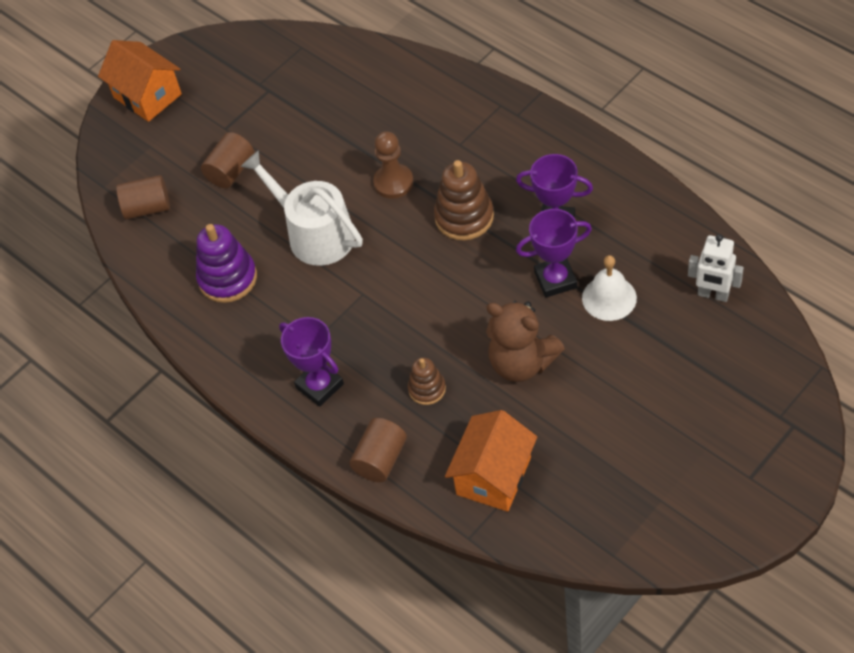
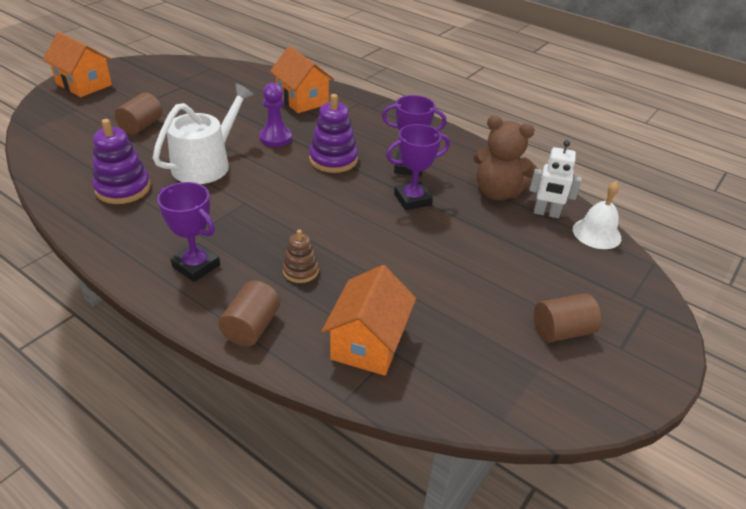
camera: 15 degrees left, 15 degrees down
brown cylinder [116,175,170,220] -> brown cylinder moved to [534,293,601,342]
white watering can [241,150,363,266] -> white watering can turned 90 degrees clockwise [153,84,254,184]
brown pawn [373,131,414,199] -> purple pawn [259,83,292,147]
brown stacking toy [434,160,494,240] -> purple stacking toy [309,94,358,173]
brown teddy bear [486,301,565,382] -> brown teddy bear moved to [473,115,537,201]
white bell [582,255,637,321] -> white bell moved to [573,181,621,249]
none -> orange house [270,46,334,113]

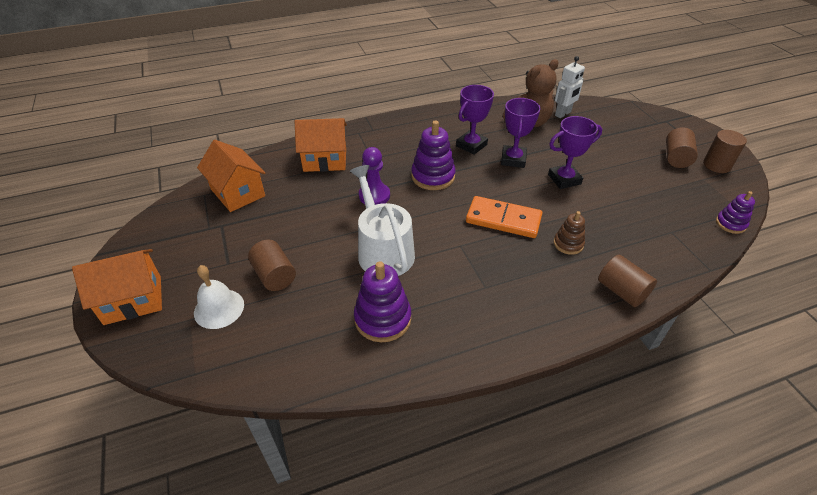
camera: 55 degrees left, 5 degrees up
purple trophy [157,182,220,282] -> purple trophy moved to [548,116,602,189]
orange house [321,265,416,376] -> orange house moved to [197,140,265,212]
white bell [573,181,621,249] -> white bell moved to [194,265,244,329]
none -> orange domino [466,196,542,238]
none -> brown cylinder [703,130,747,173]
none -> purple stacking toy [716,191,755,234]

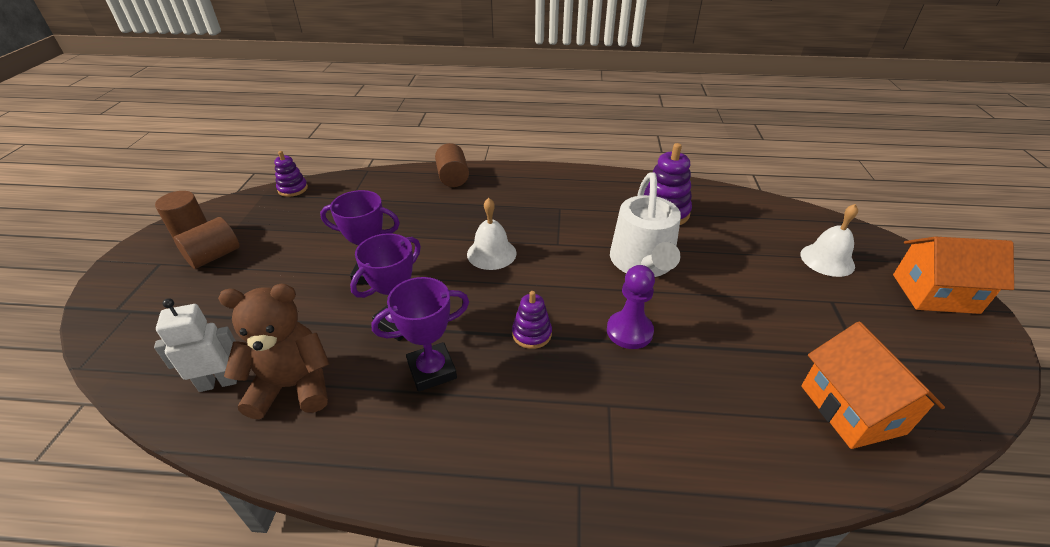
camera: 155 degrees left, 5 degrees down
brown cylinder [248,240,296,291] -> none
orange house [295,118,347,172] -> none
purple stacking toy [411,120,456,190] -> purple stacking toy [512,291,552,349], size x0.59
orange domino [466,196,542,238] -> white bell [467,198,517,270]
brown stacking toy [554,211,585,255] -> none

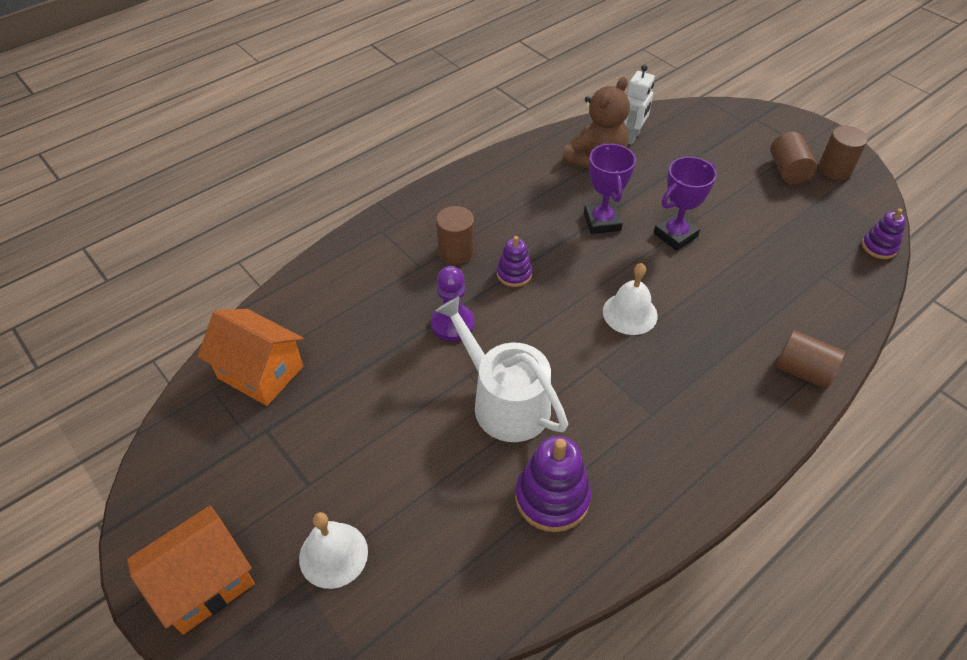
camera: 135 degrees right, 10 degrees up
purple trophy [372,277,469,392] -> none
none -> brown cylinder [436,206,474,265]

